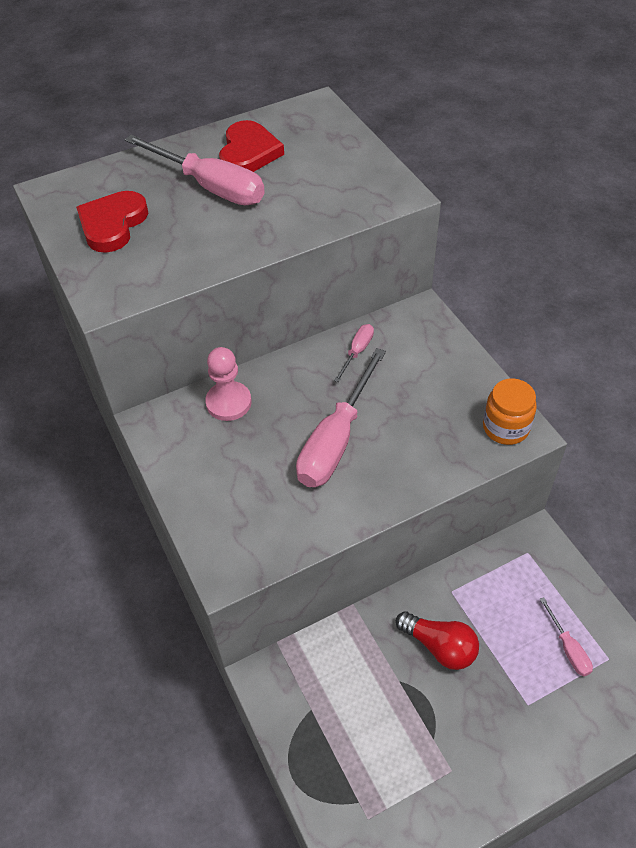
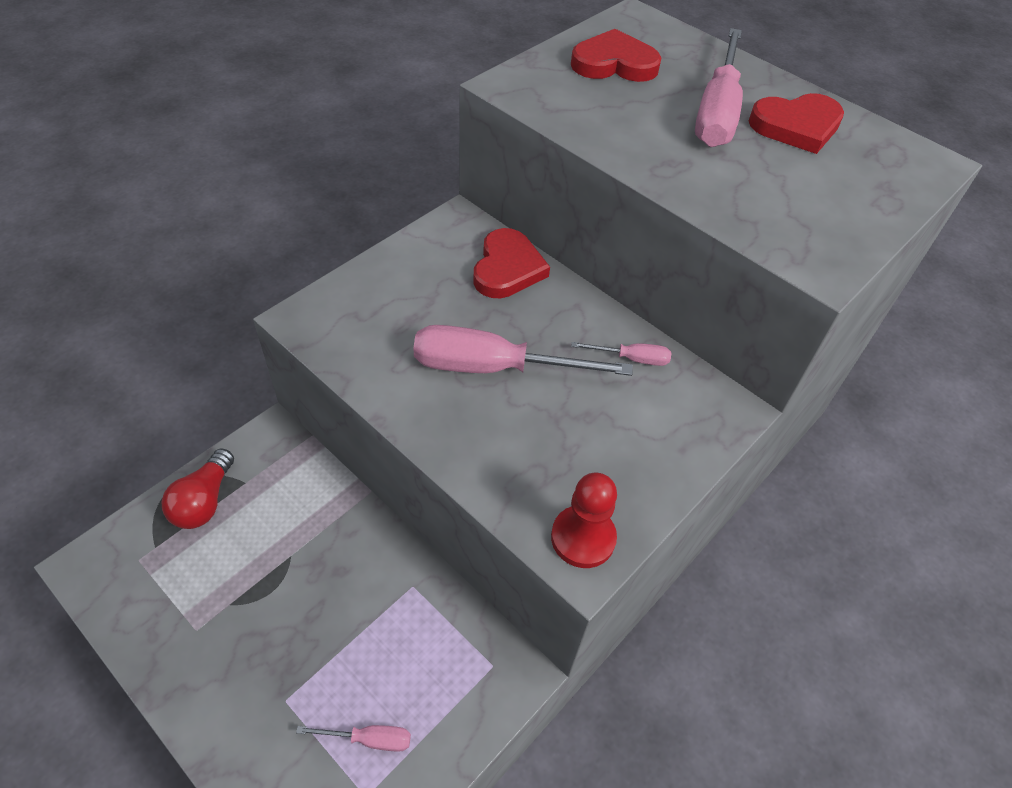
camera: 65 degrees right, 0 degrees up
pink pawn [205,347,252,421] -> red heart [473,228,550,298]
red light bulb [396,611,479,670] -> red light bulb moved to [161,449,234,529]
orange jar [483,378,537,445] -> red pawn [551,473,617,568]
pink screwdriver [540,597,593,676] -> pink screwdriver turned 135 degrees counterclockwise [296,725,411,752]

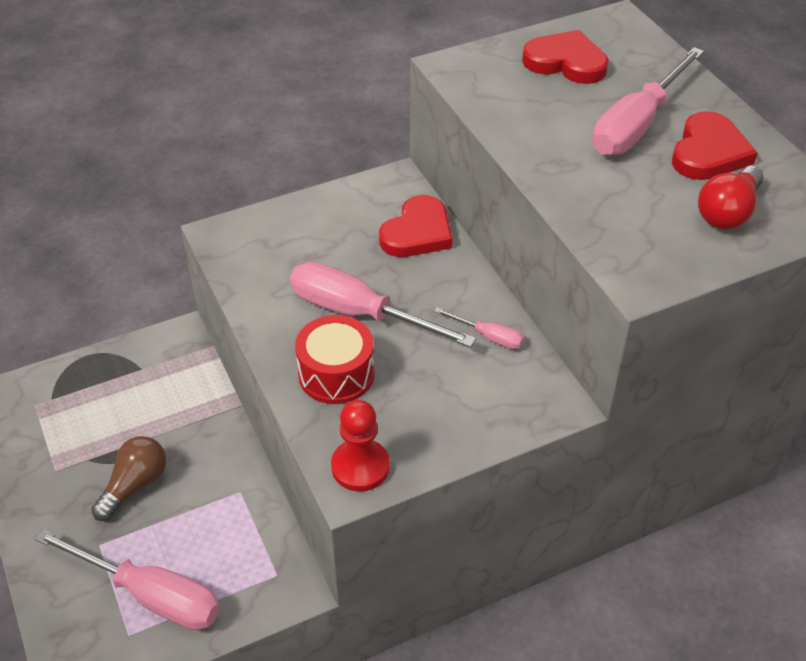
camera: 25 degrees right, 5 degrees down
red light bulb [161,449,234,529] -> red light bulb moved to [698,165,764,229]
pink screwdriver [296,725,411,752] -> pink screwdriver [34,529,220,630], size x2.12
red heart [749,93,844,154] -> red heart turned 75 degrees counterclockwise [672,111,758,180]
none -> brown light bulb [91,436,166,521]
none -> red drum [295,315,374,404]

